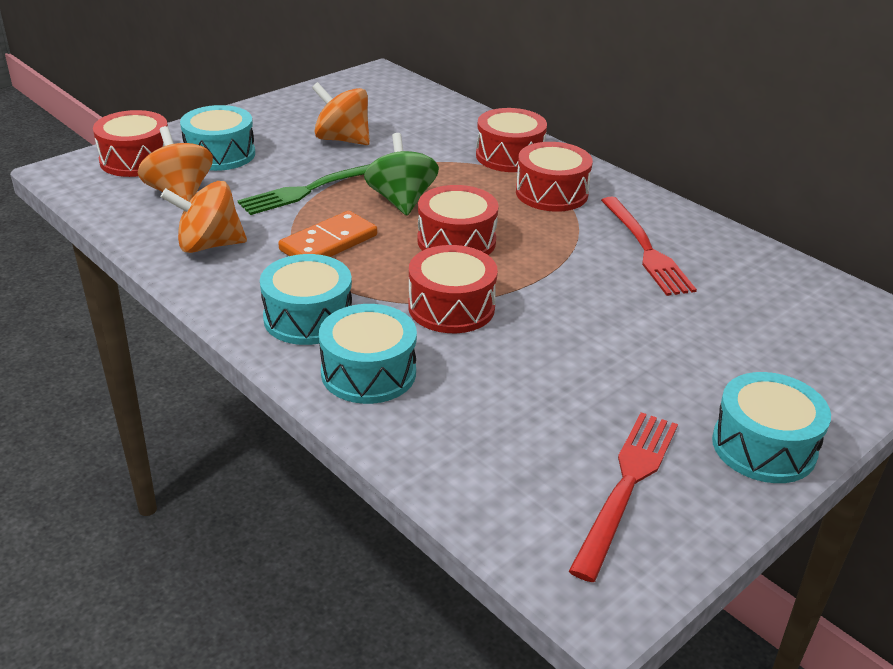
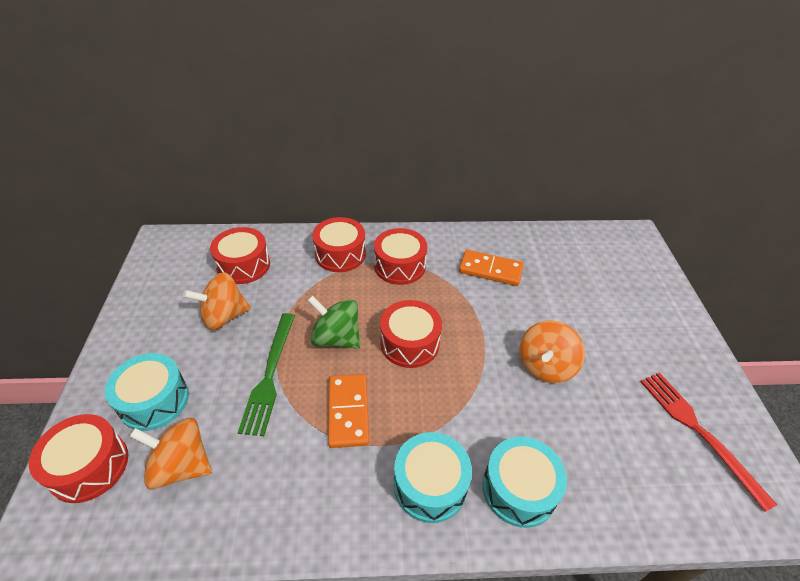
camera: 50 degrees left, 10 degrees up
orange spinning top [161,181,247,253] -> orange spinning top moved to [519,320,585,383]
red drum [408,245,498,333] -> red drum moved to [210,227,270,284]
red fork [601,197,697,296] -> orange domino [459,250,524,286]
turquoise drum [712,372,831,483] -> none

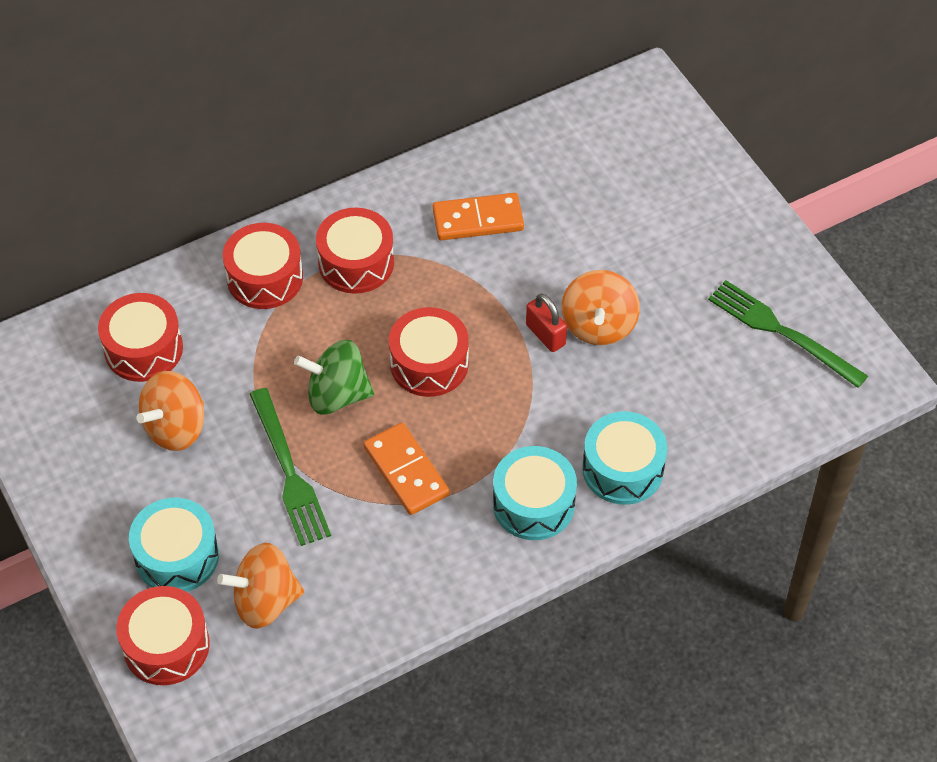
camera: 25 degrees left, 10 degrees up
red fork [640,373,777,512] -> green fork [708,280,868,388]
none -> red padlock [526,294,567,352]

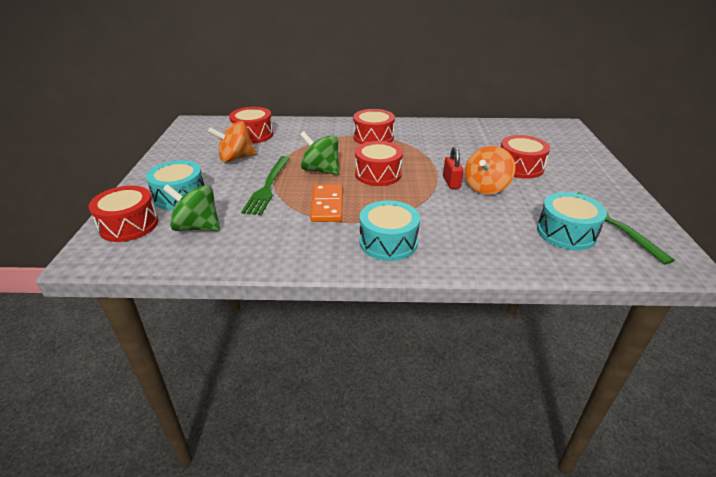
camera: 30 degrees right, 20 degrees down
orange spinning top [217,543,304,629] -> green spinning top [163,184,220,231]
red drum [223,223,303,309] -> red drum moved to [501,135,550,179]
orange domino [432,193,524,241] -> none
turquoise drum [582,412,667,505] -> turquoise drum moved to [537,192,607,250]

